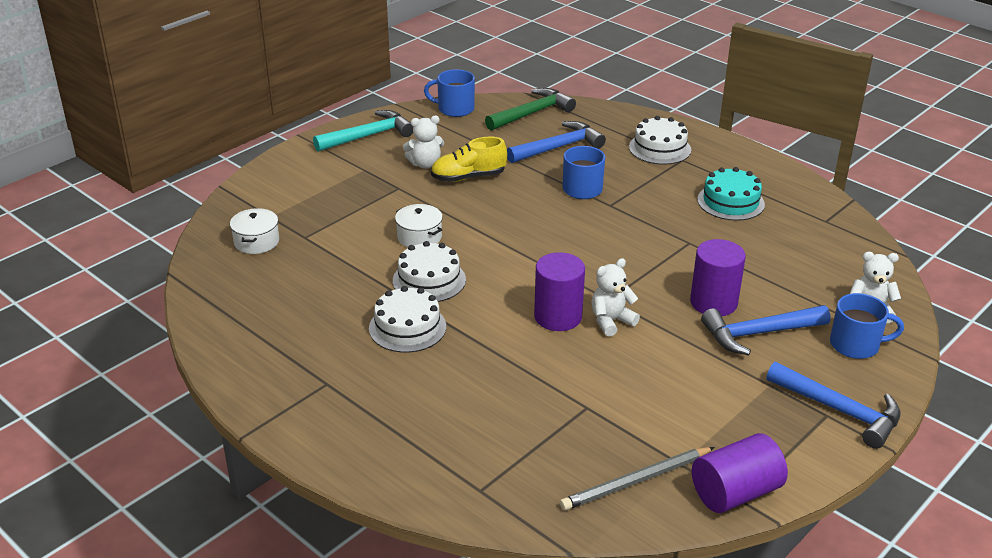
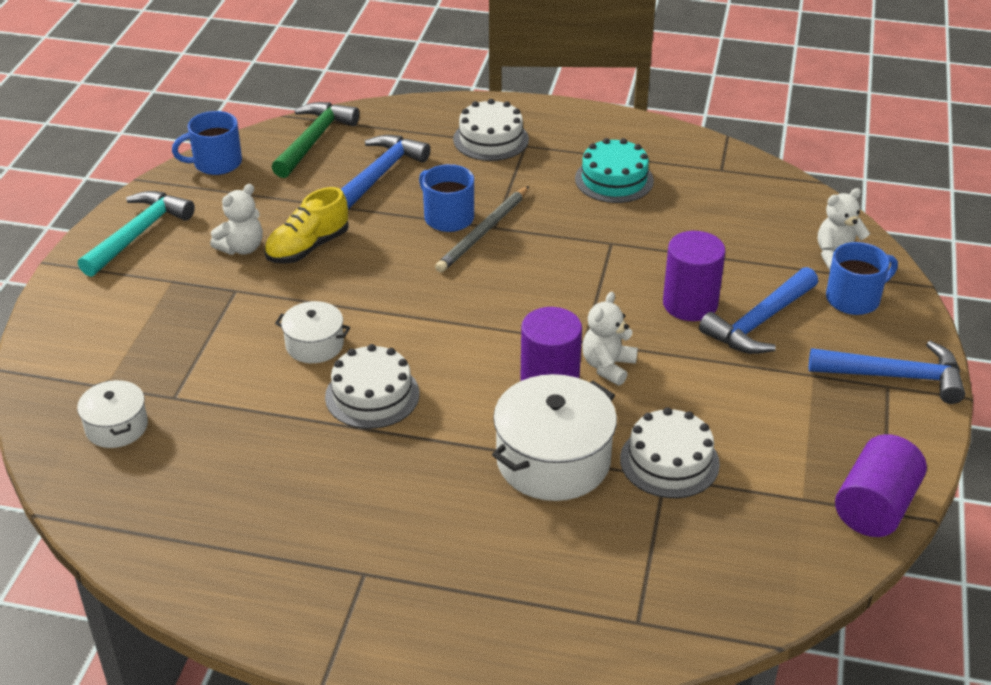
camera: 30 degrees left, 5 degrees up
white cake [369,286,446,353] -> white cake moved to [620,407,720,498]
grey pencil [560,447,715,510] -> grey pencil moved to [435,186,529,272]
none -> white pot [492,374,617,501]

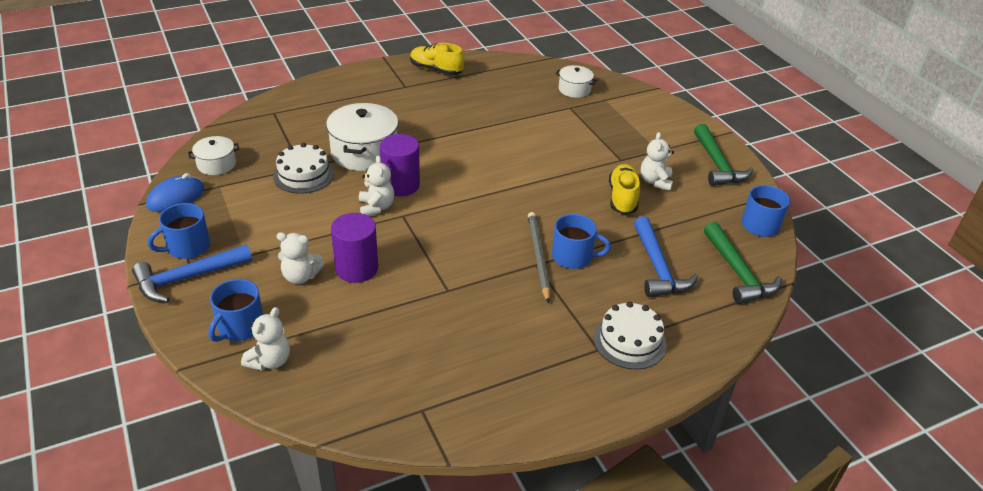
camera: 140 degrees right, 0 degrees up
turquoise hammer [78,191,195,277] -> green hammer [694,124,753,186]
white pot [275,301,350,363] -> white pot moved to [188,136,239,175]
white cake [325,344,420,429] -> none
turquoise cake [575,138,654,203] -> none
blue hammer [699,267,818,354] -> white teddy bear [277,232,324,284]
purple cylinder [835,434,927,537] -> blue mouse [146,173,204,212]
none -> blue mug [148,203,210,259]
none -> yellow shoe [410,43,464,75]

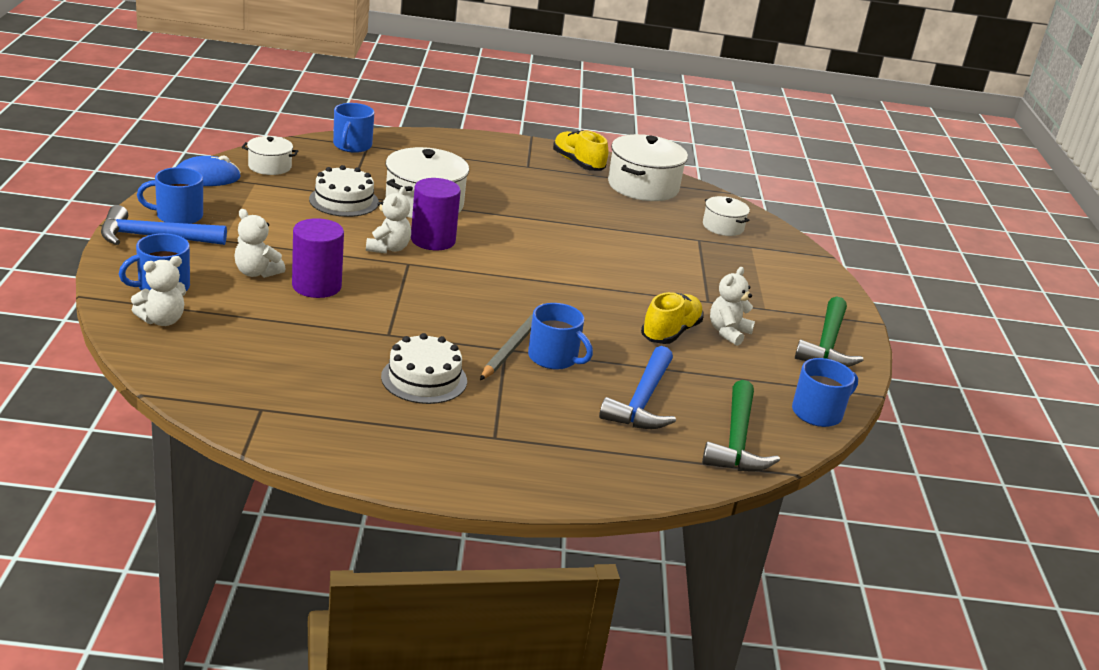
camera: 25 degrees right, 10 degrees down
white cake [593,301,667,369] -> white cake moved to [381,333,467,404]
none -> blue mug [333,103,374,153]
none -> white pot [608,134,688,201]

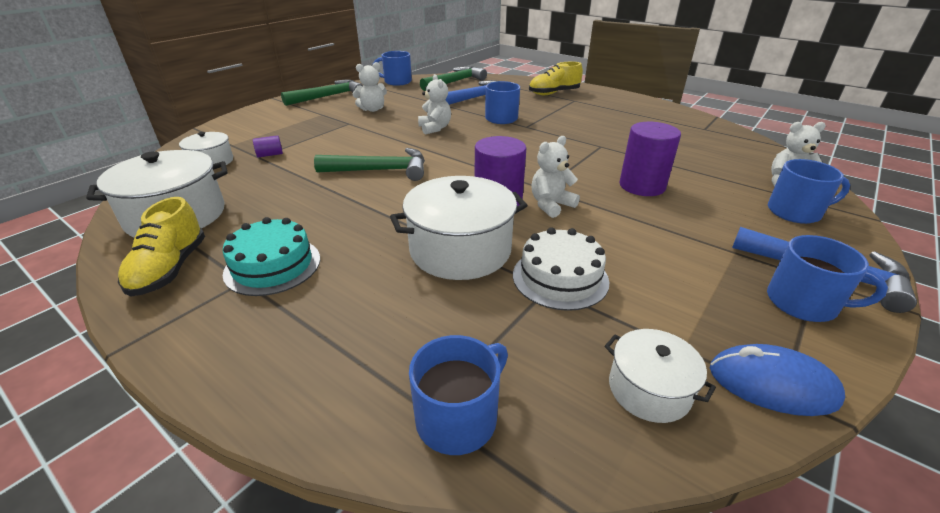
camera: 140 degrees left, 5 degrees up
white teddy bear [235,209,286,278] -> white teddy bear moved to [418,74,451,134]
white cake [381,333,467,404] -> none
grey pencil [480,304,542,380] -> none
yellow shoe [641,292,704,344] -> yellow shoe moved to [529,62,583,95]
none -> turquoise cake [222,217,320,296]
none -> purple cylinder [253,135,283,157]
none -> green hammer [314,148,425,181]

